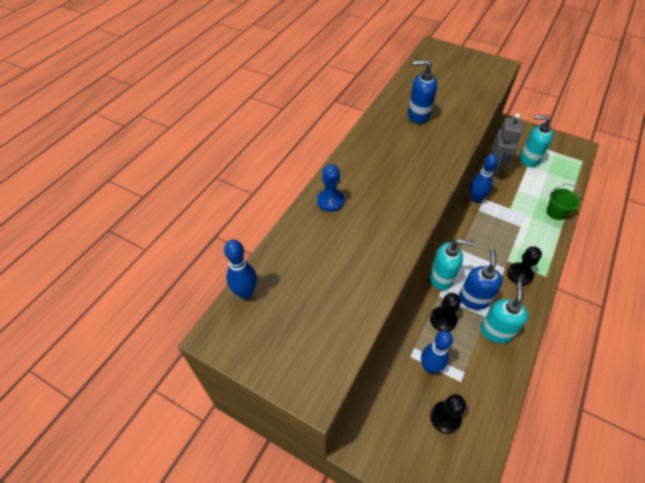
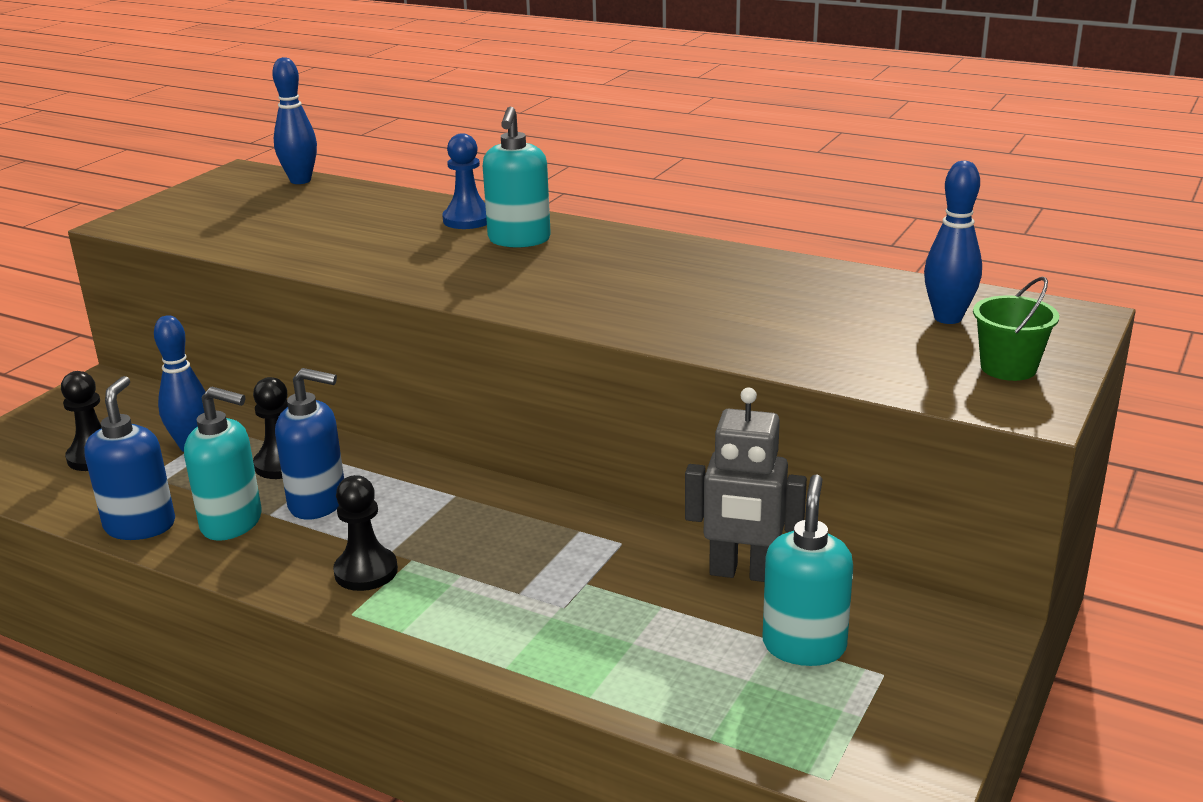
camera: 90 degrees right, 25 degrees down
blue soap dispenser [408,60,437,124] -> blue soap dispenser moved to [84,376,175,540]
turquoise soap dispenser [430,239,475,290] -> turquoise soap dispenser moved to [483,106,551,248]
blue bowling pin [470,154,498,203] -> blue bowling pin moved to [924,161,982,324]
green bucket [547,184,581,220] -> green bucket moved to [973,277,1059,381]

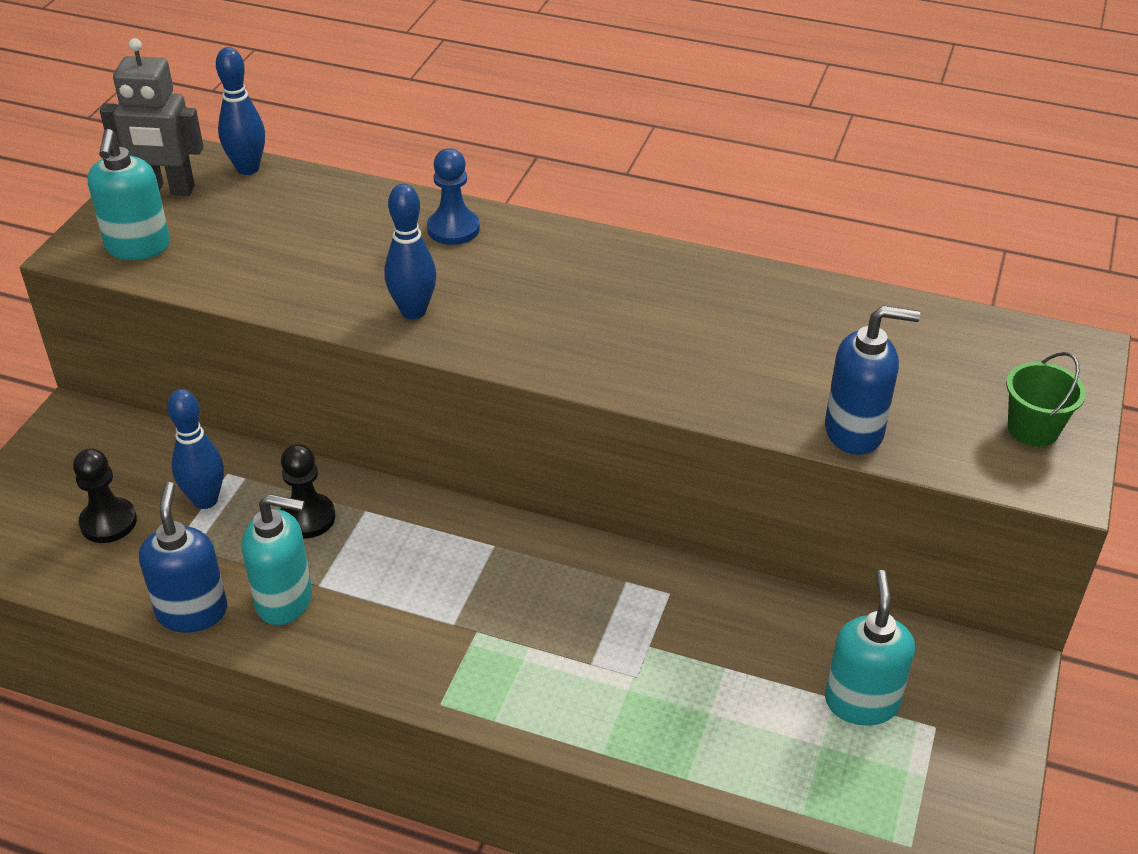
camera: 10 degrees left, 15 degrees up
blue soap dispenser [275,368,344,520] -> blue soap dispenser moved to [825,305,920,455]
black pawn [333,475,398,591] -> none
turquoise soap dispenser [483,106,551,248] -> turquoise soap dispenser moved to [88,129,170,260]
grey robot [685,388,807,582] -> grey robot moved to [100,38,204,196]
blue bowling pin [924,161,982,324] -> blue bowling pin moved to [384,184,436,319]

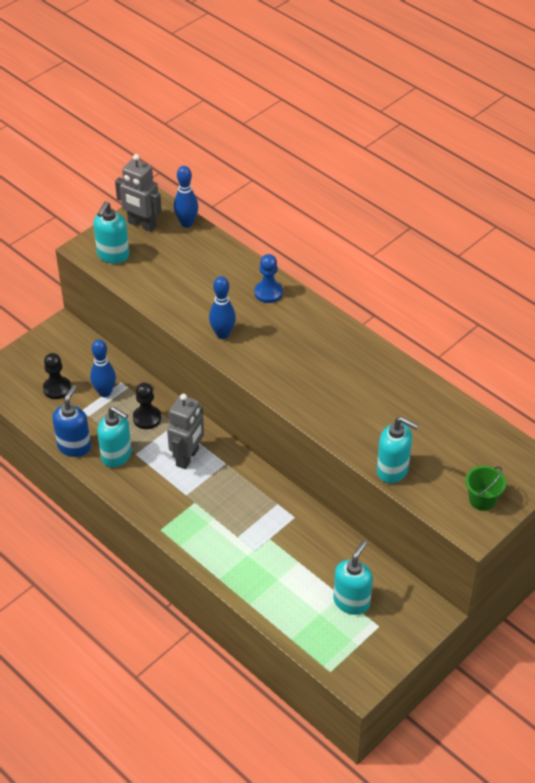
camera: 25 degrees right, 5 degrees up
blue soap dispenser [825,305,920,455] -> turquoise soap dispenser [377,416,419,483]
none -> grey robot [167,394,204,469]

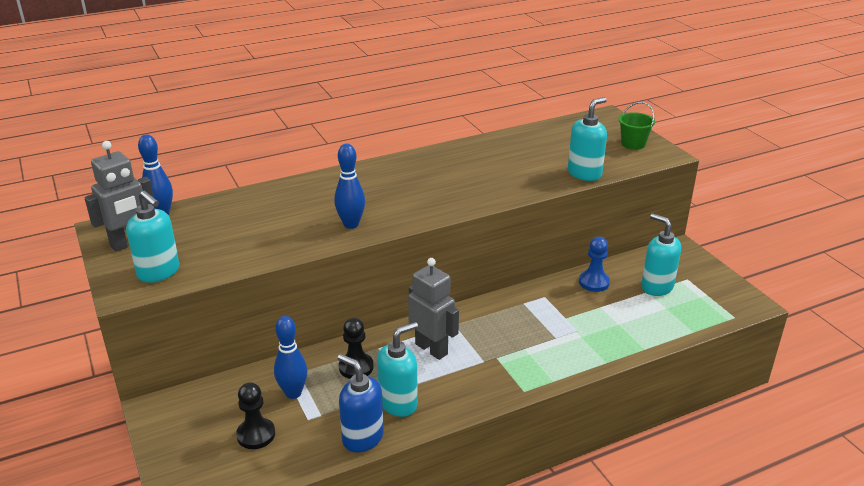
camera: 70 degrees left, 15 degrees down
blue pawn [254,254,283,303] -> blue pawn moved to [579,237,610,292]

